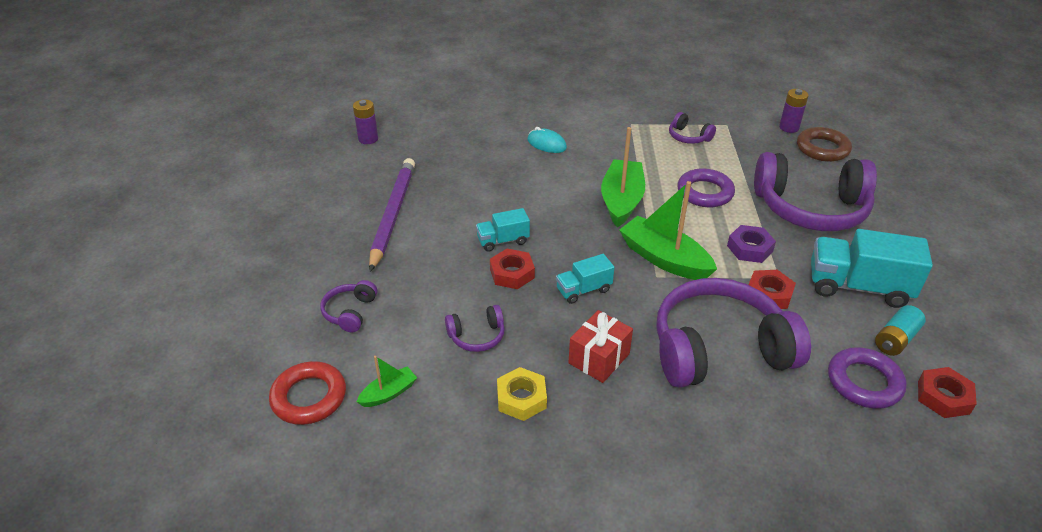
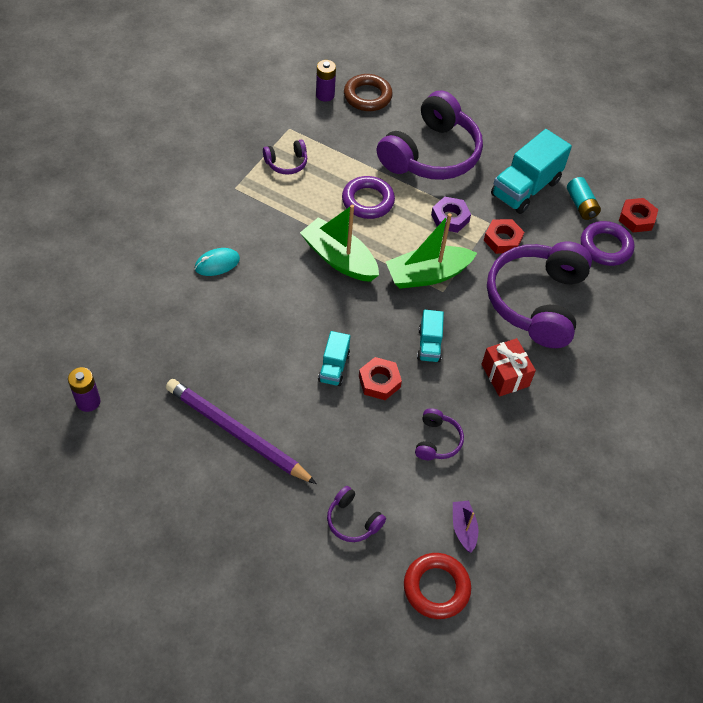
camera: 65 degrees left, 15 degrees up
green boat [357,356,417,407] -> purple boat [453,501,478,553]
yellow nut [497,367,547,421] -> none

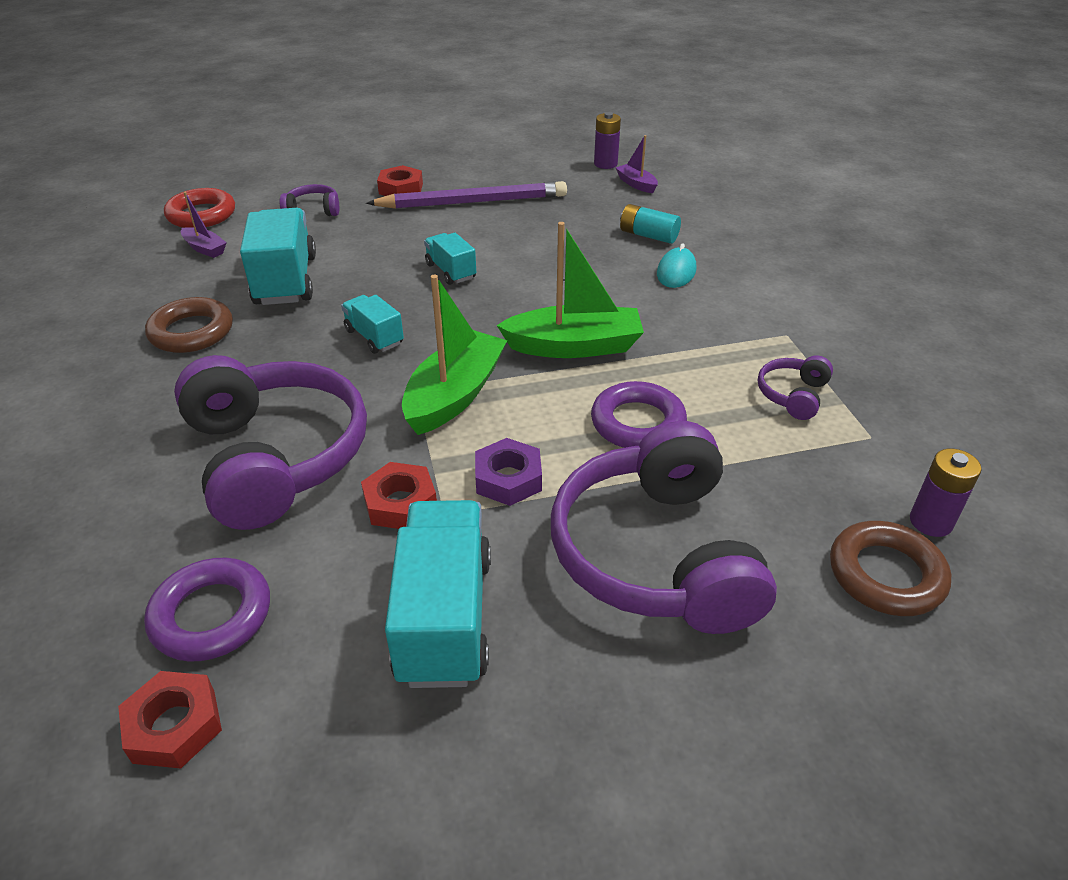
camera: 140 degrees right, 15 degrees down
red nut [359,357,402,400] -> red nut moved to [377,165,423,196]
purple headphones [415,408,464,460] -> turquoise truck [240,208,316,305]
red gift [481,338,536,397] -> none
turquoise battery [567,177,601,220] -> turquoise battery moved to [620,204,681,244]
none -> brown ring [145,297,233,353]
none -> purple boat [616,135,658,193]

